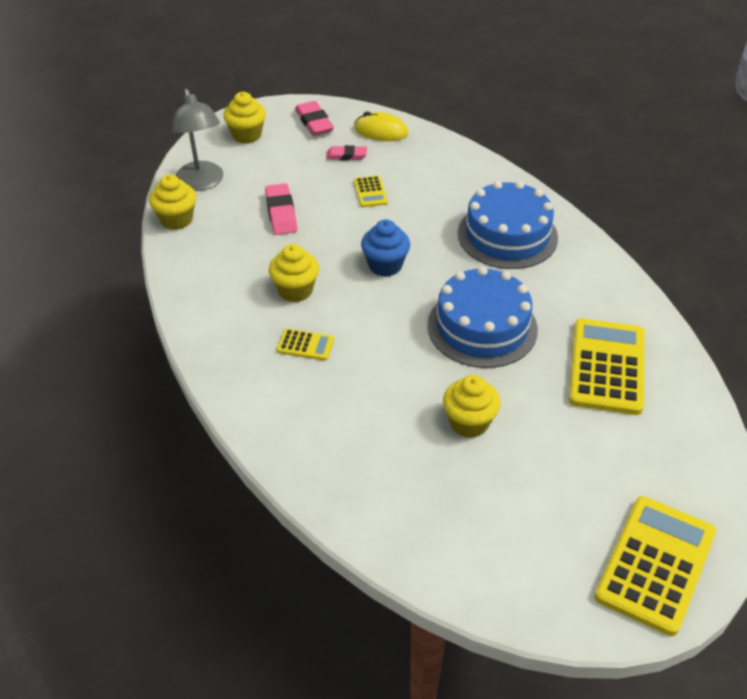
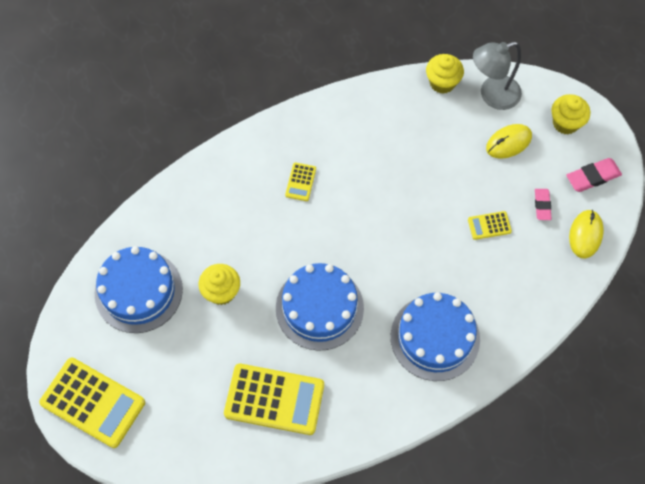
camera: 90 degrees right, 20 degrees up
pink eraser [265,183,297,235] -> none
yellow cupcake [269,244,319,302] -> none
blue cupcake [361,219,410,277] -> none
none -> blue cake [95,246,183,333]
none -> yellow mouse [486,124,532,159]

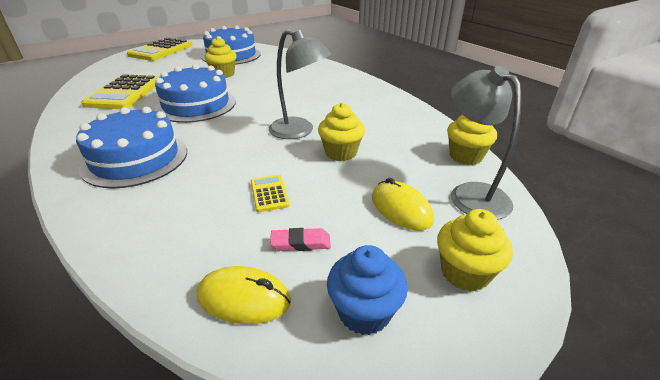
camera: 85 degrees right, 30 degrees down
yellow calculator [285,163,316,201] -> none
pink eraser [566,158,622,192] -> blue cupcake [327,245,408,335]
none -> grey lamp [269,29,331,139]
none -> yellow cupcake [318,103,365,161]

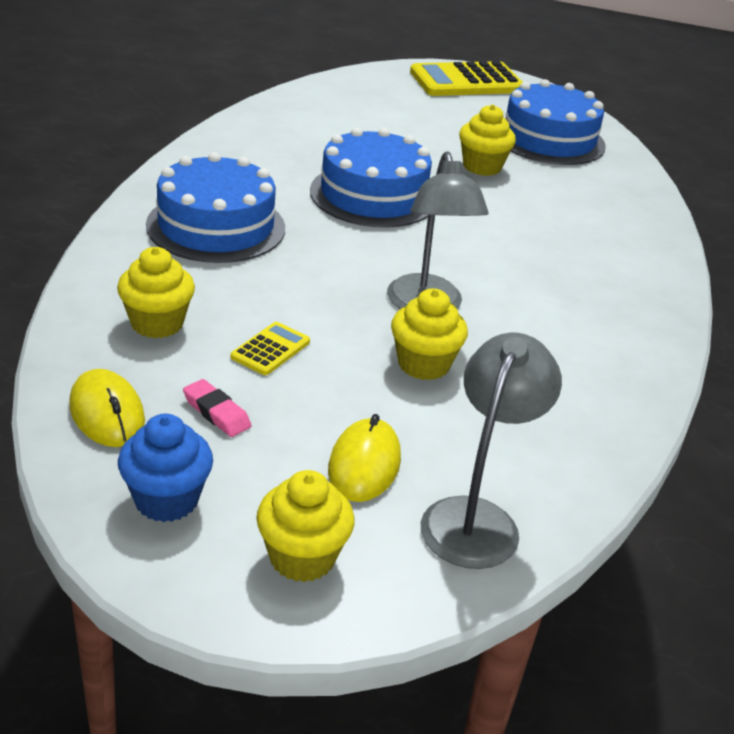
camera: 45 degrees right, 0 degrees up
yellow calculator [81,74,160,109] -> none
yellow cupcake [447,114,497,165] -> yellow cupcake moved to [117,247,195,338]

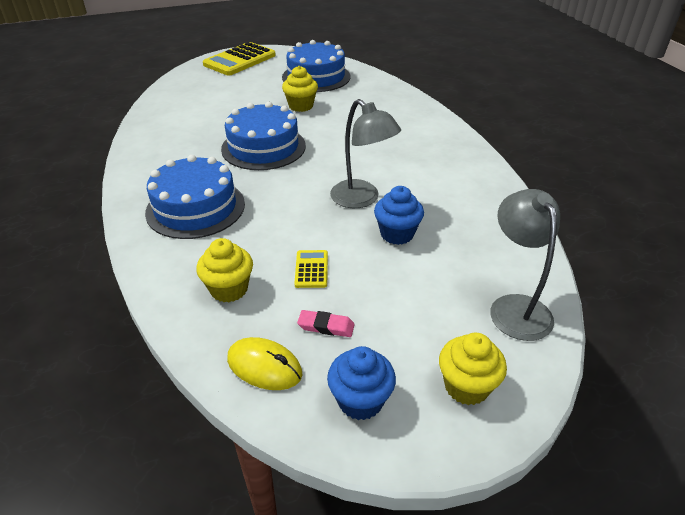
camera: 30 degrees left, 5 degrees up
yellow mouse [328,414,401,502] -> none
yellow cupcake [391,288,468,380] -> blue cupcake [374,186,424,245]

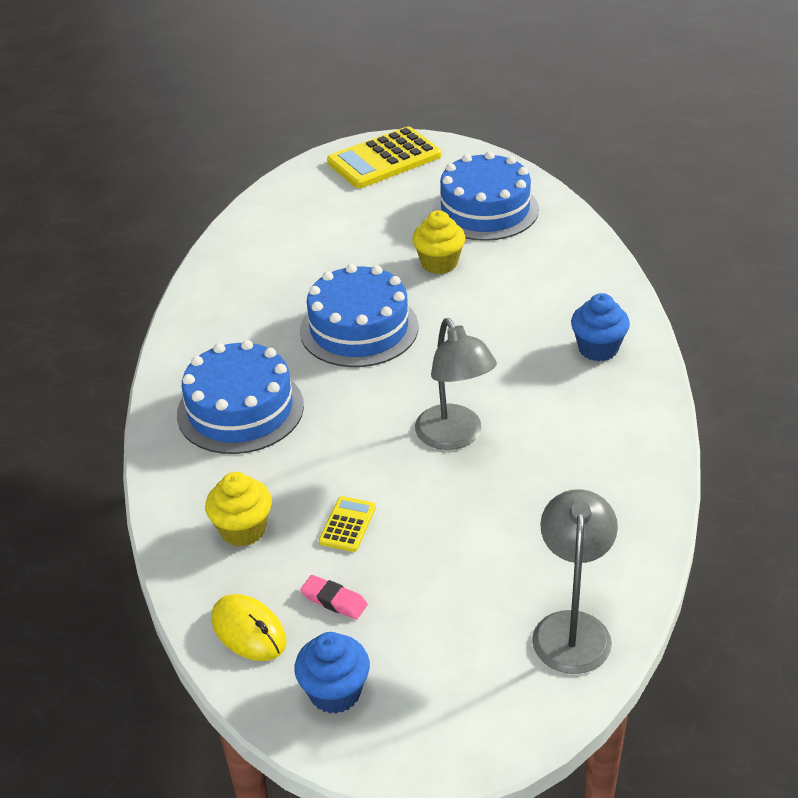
camera: 20 degrees right, 0 degrees up
blue cupcake [374,186,424,245] -> blue cupcake moved to [571,293,630,361]
yellow cupcake [439,333,507,405] -> none

